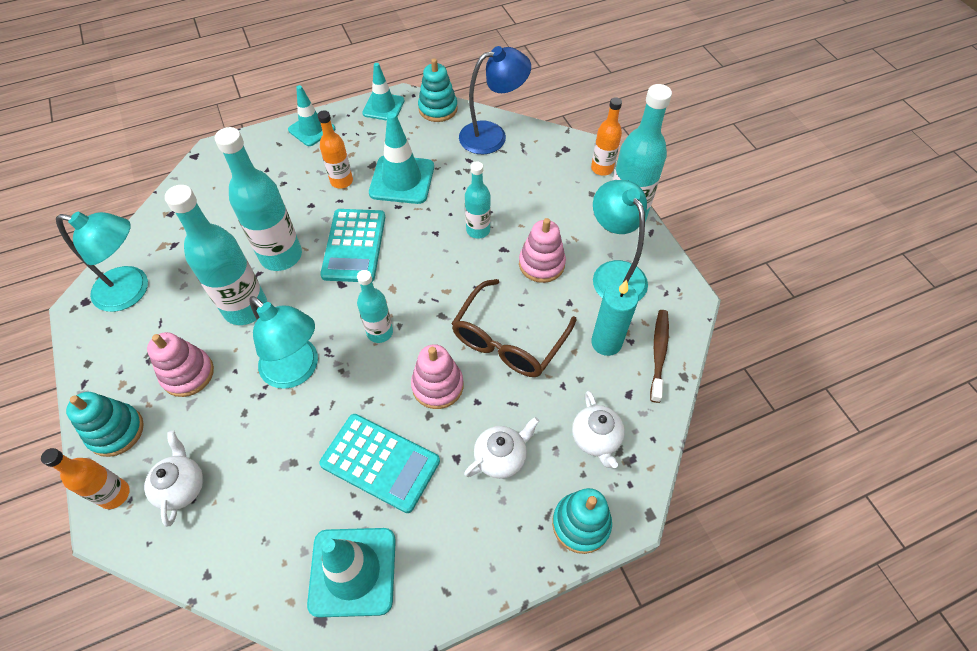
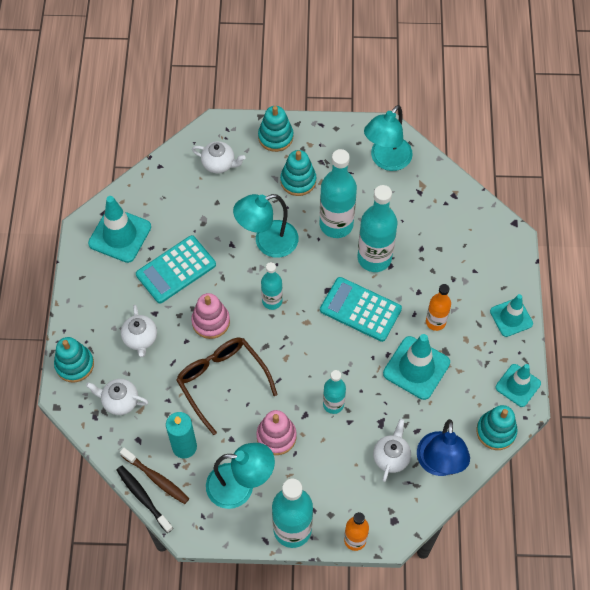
camera: 115 degrees right, 5 degrees up
orange bottle [41,448,130,509] -> none
pink stacking toy [147,332,214,397] -> turquoise stacking toy [280,150,316,196]
none -> black toothbrush [116,466,173,533]
none -> white teapot [373,419,411,482]

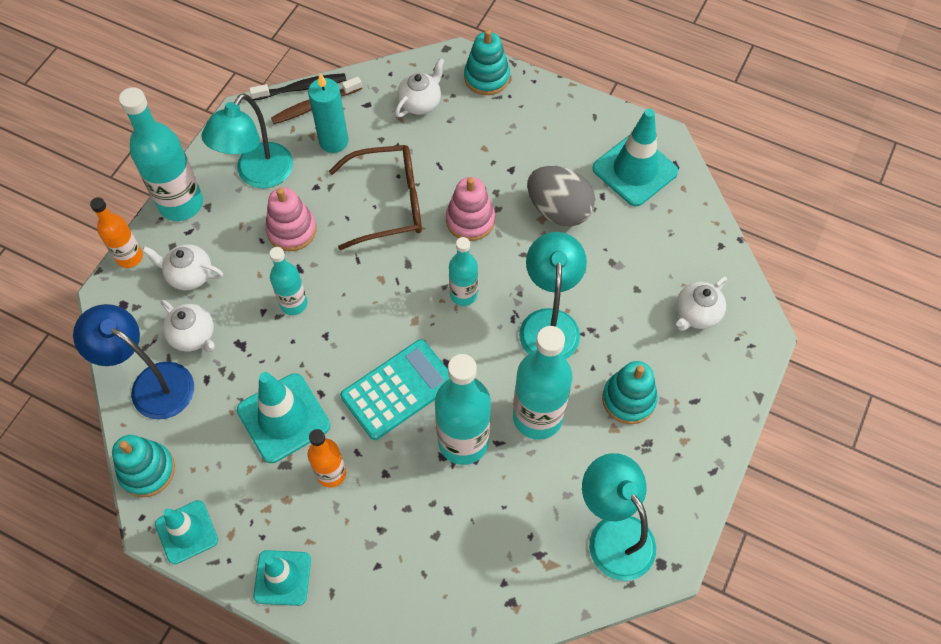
camera: 115 degrees right, 0 degrees up
white teapot [121,305,157,357] -> white teapot moved to [142,244,223,291]
turquoise calculator [136,235,216,304] -> grey egg [527,166,595,226]
turquoise stacking toy [258,106,293,152] -> none

